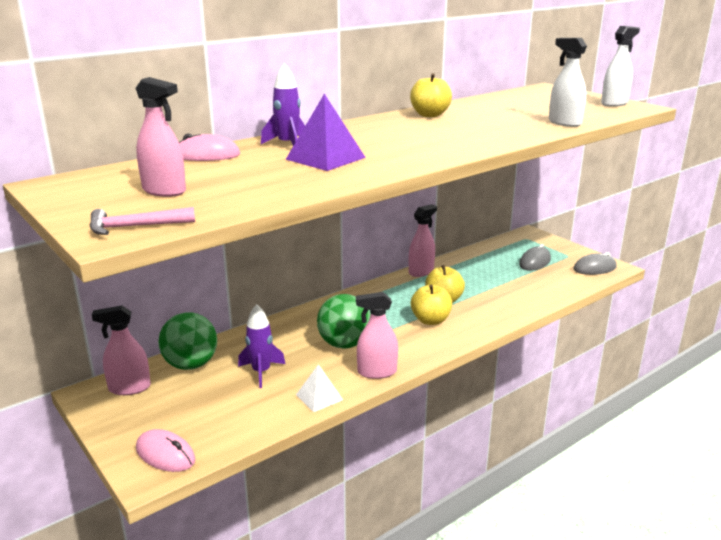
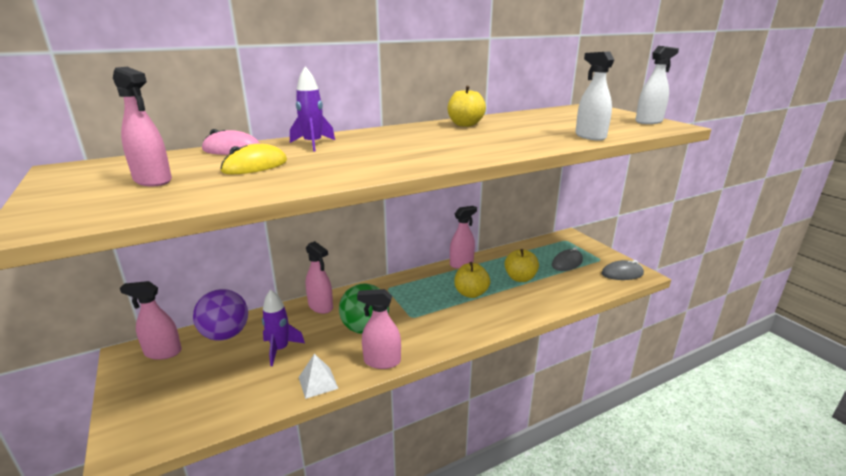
camera: 10 degrees right, 0 degrees up
pink hammer [90,207,195,235] -> none
pink mouse [136,429,195,472] -> none
green ball [158,312,217,370] -> purple ball [193,289,248,341]
purple pyramid [286,94,366,171] -> none
yellow apple [411,284,452,325] -> yellow apple moved to [504,249,539,282]
none -> yellow mouse [220,144,287,174]
none -> pink spray bottle [306,241,333,314]

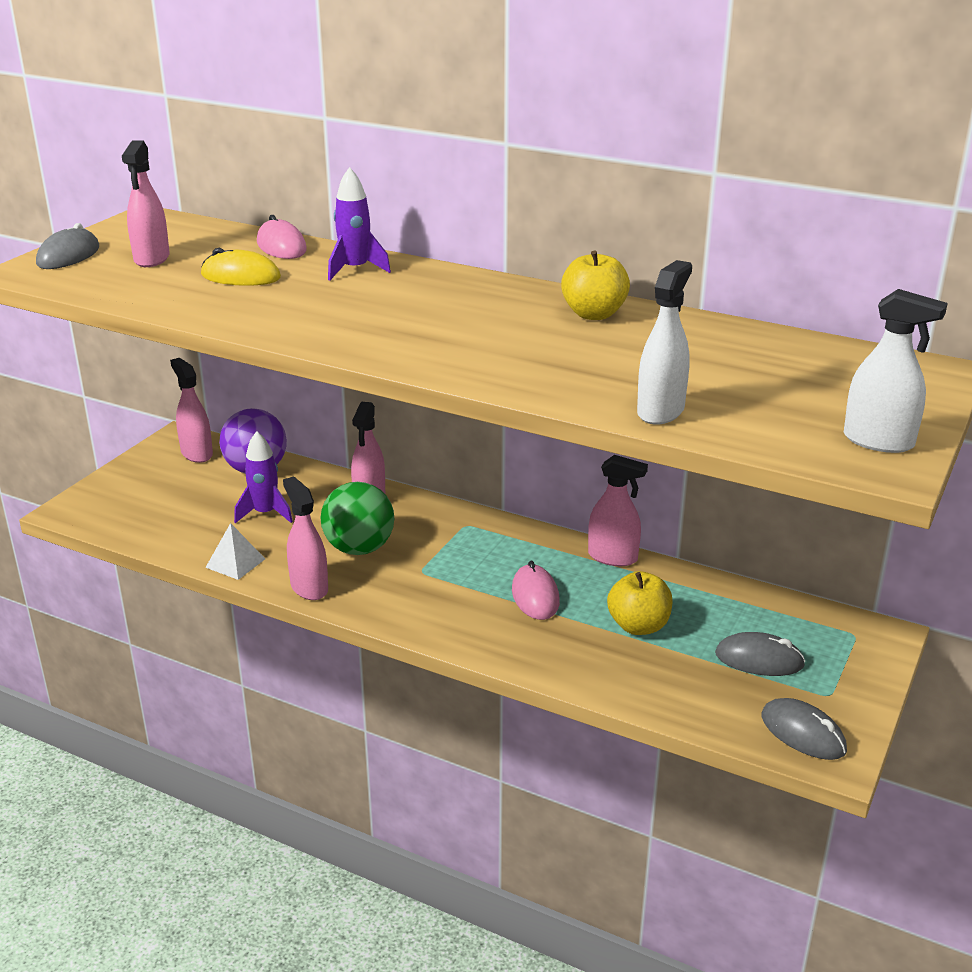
camera: 55 degrees right, 5 degrees up
yellow apple [454,262,490,298] -> pink mouse [512,561,560,620]
none -> grey mouse [36,223,99,269]

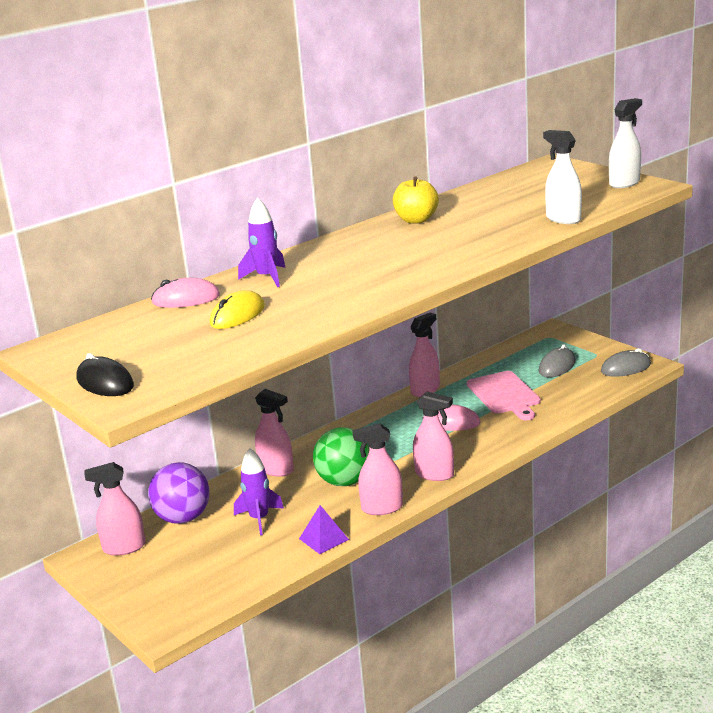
camera: 65 degrees left, 5 degrees down
grey mouse [36,223,99,269] -> black mouse [76,353,134,396]
pink spray bottle [122,140,170,267] -> pink spray bottle moved to [413,392,454,481]
white pyramid [205,523,265,580] -> purple pyramid [299,505,349,554]
yellow apple [607,571,673,635] -> pink cutting board [467,371,541,420]

